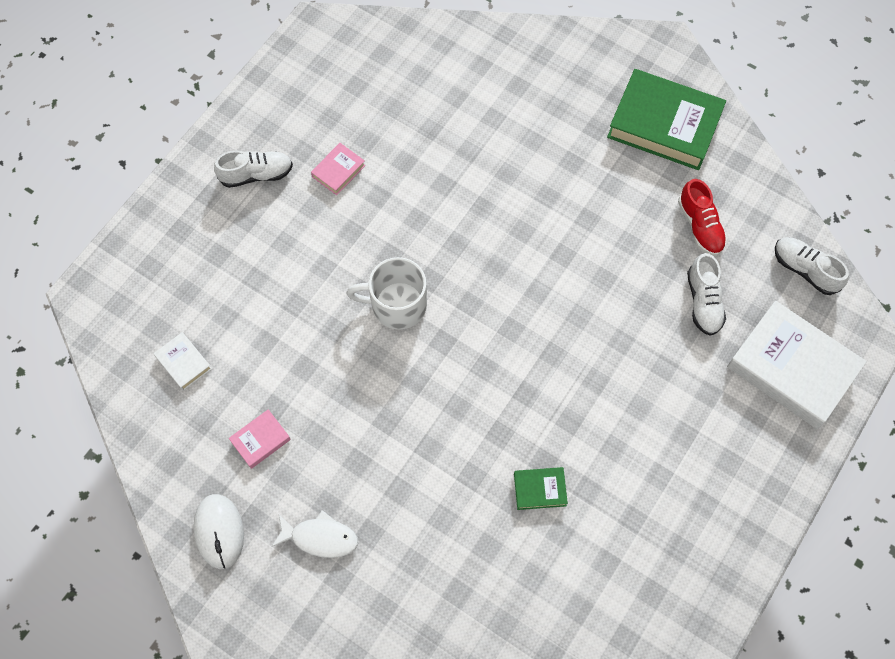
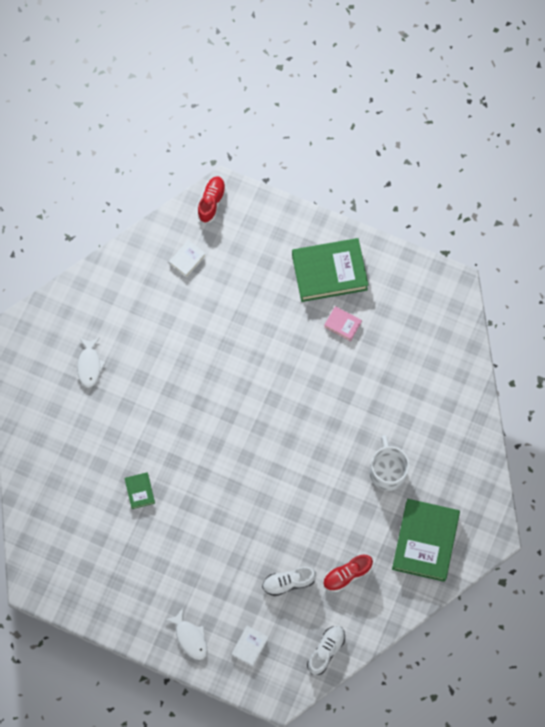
camera: 80 degrees right, 5 degrees up
white mouse [193,494,244,569] -> none
white shoe [214,150,293,188] -> green book [292,238,368,302]
pink book [229,409,291,469] -> none
white mug [347,257,427,330] -> white mug moved to [369,435,410,491]
white book [727,301,867,429] -> white book [232,626,268,666], size x0.45
none -> white fish [165,608,207,660]
none -> red shoe [197,176,226,223]

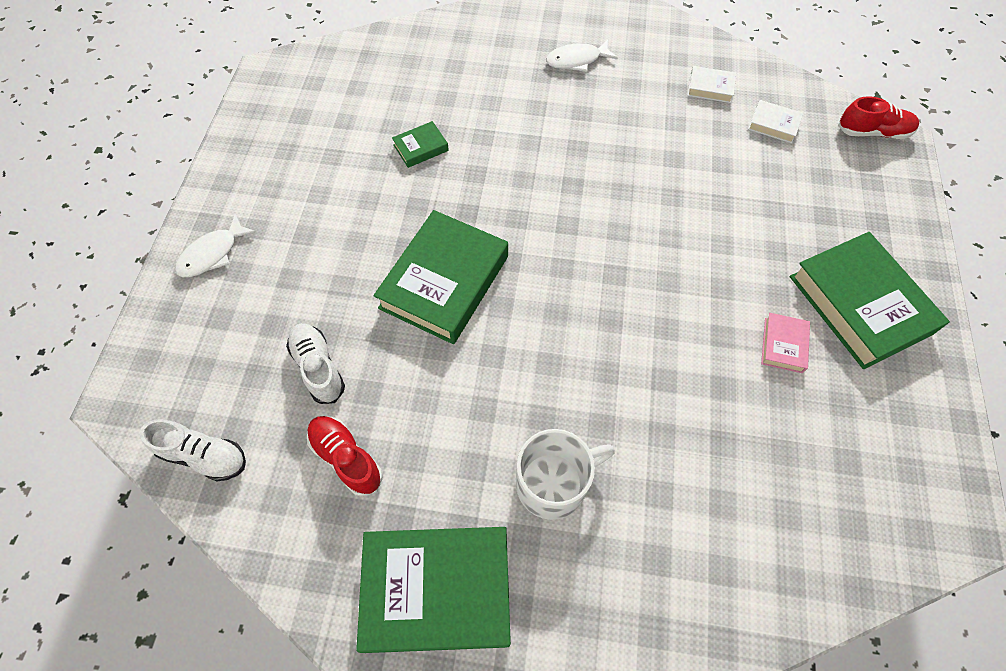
camera: 75 degrees right, 10 degrees down
white book [232,626,268,666] -> white book moved to [687,66,736,103]
none -> green book [374,210,508,344]

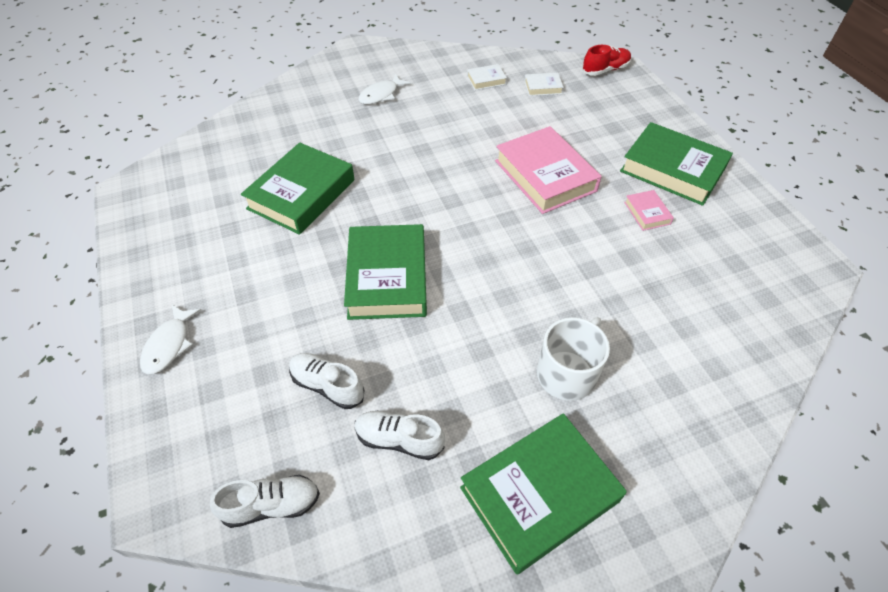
camera: 30 degrees left, 10 degrees down
red shoe [307,416,383,497] -> white shoe [355,411,445,460]
green book [392,121,449,168] -> green book [241,142,354,235], size x2.23
none -> pink book [495,126,602,214]

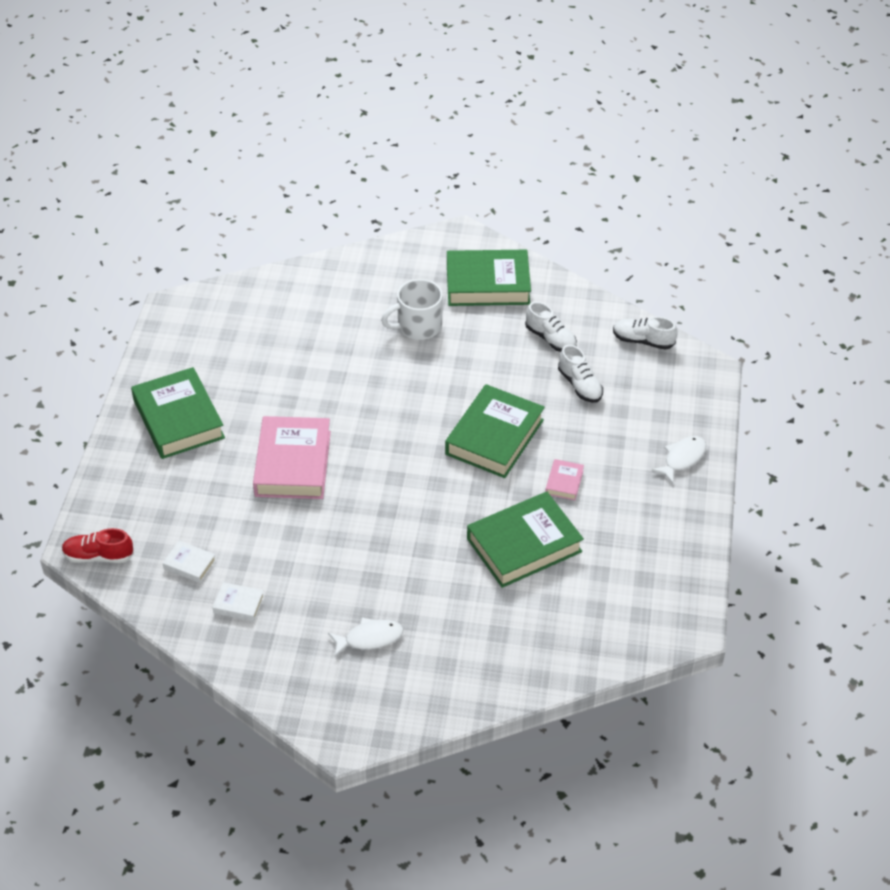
camera: 150 degrees left, 5 degrees down
pink book [624,190,674,231] -> pink book moved to [545,459,584,500]

